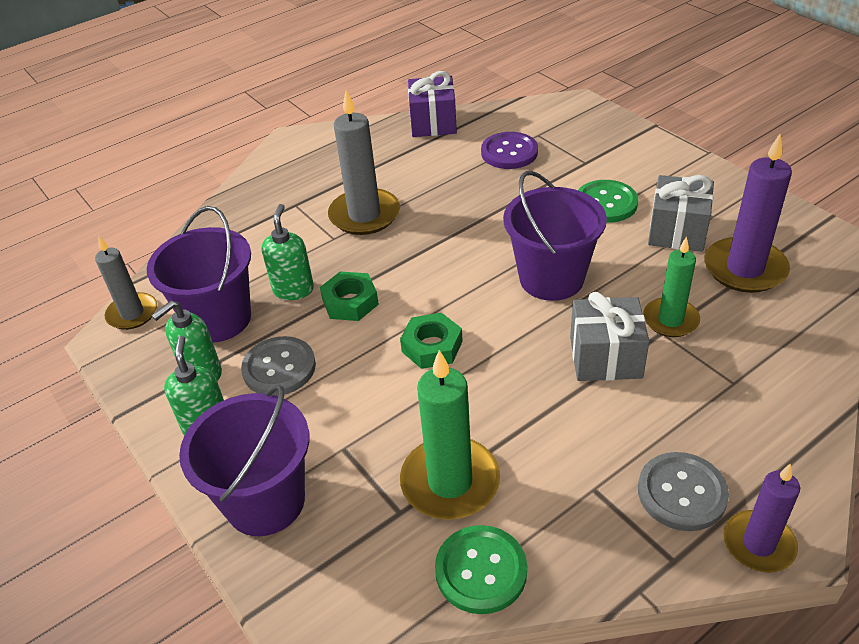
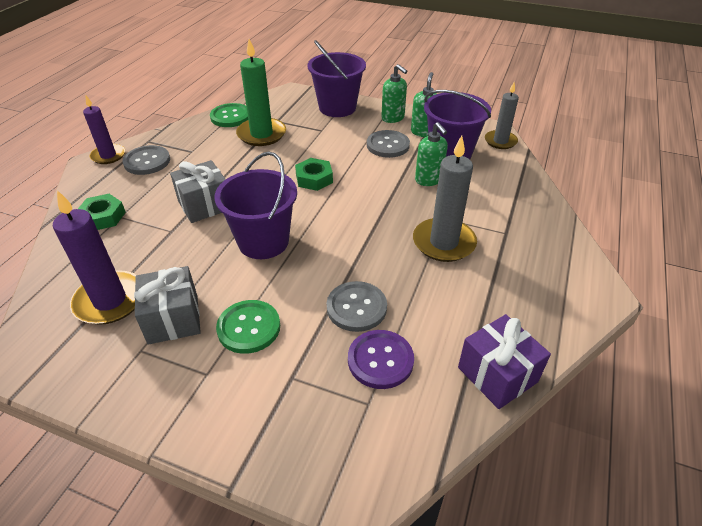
camera: 145 degrees right, 0 degrees up
green nut [320,271,379,321] -> green nut moved to [78,194,126,230]
green candle [643,237,700,337] -> none
none -> grey button [327,281,387,332]

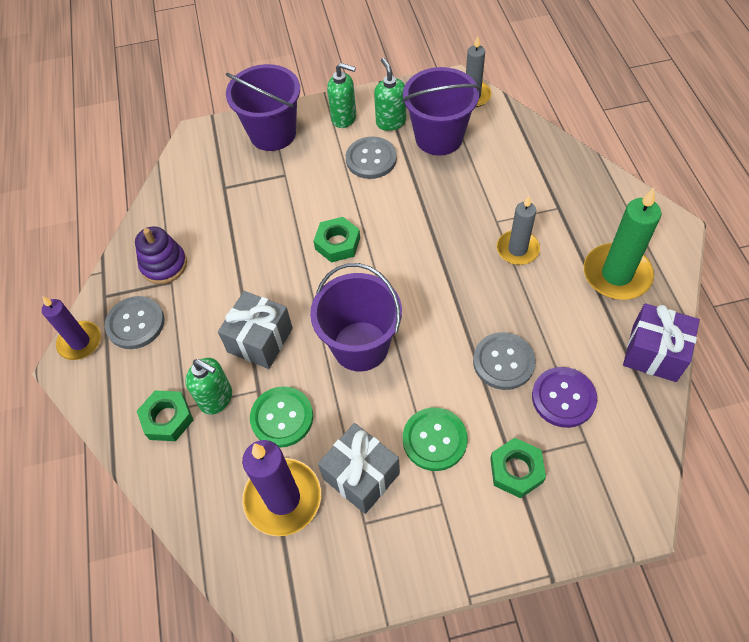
camera: 30 degrees left, 15 degrees up
green button [210,103,248,127] -> green button moved to [250,386,313,448]
green candle [236,39,286,146] -> green candle moved to [584,188,661,300]
grey candle [413,135,477,262] -> grey candle [497,196,540,265], size x0.65
green soap dispenser [415,122,448,186] -> green soap dispenser moved to [185,358,232,415]
none -> purple stacking toy [135,226,187,284]
none -> green nut [490,438,546,498]

